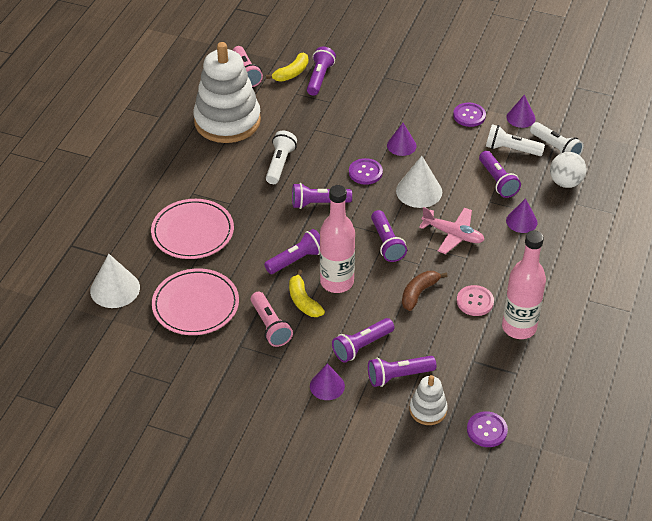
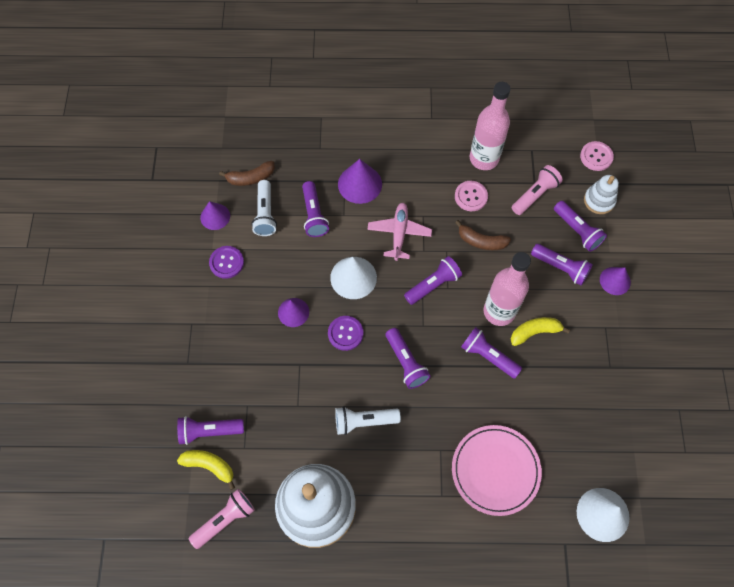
camera: 110 degrees left, 20 degrees up
pink plate [152,268,239,335] -> none
pink flashlight [251,292,293,347] -> pink flashlight moved to [512,165,563,215]
yellow banana [289,270,325,317] -> yellow banana turned 150 degrees counterclockwise [511,317,570,346]
purple button [467,411,508,447] -> pink button [580,141,614,171]
purple flashlight [479,151,521,198] -> purple flashlight turned 120 degrees clockwise [302,181,329,237]
purple cone [506,198,538,233] -> purple cone [338,159,382,204], size x1.51
white flashlight [530,122,584,155] -> brown banana [219,161,275,186]
white ball [550,152,587,188] -> none

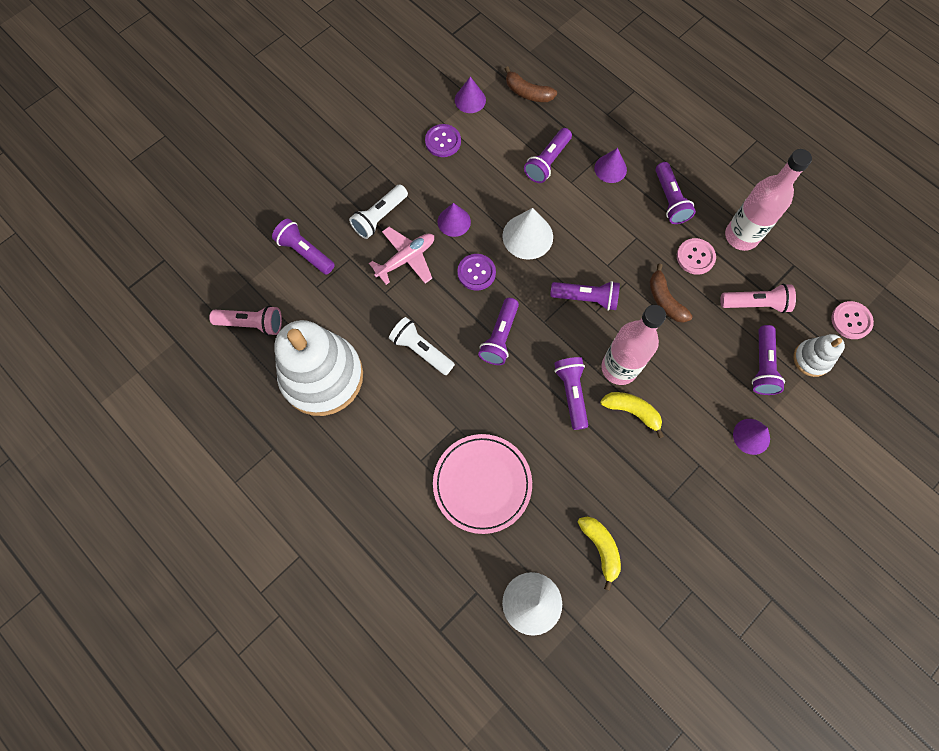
camera: 45 degrees right, 5 degrees up
yellow banana [177,450,235,490] -> yellow banana moved to [578,517,621,591]
white flashlight [251,180,277,236] -> white flashlight moved to [349,184,408,239]
purple cone [338,159,382,204] -> purple cone [594,148,627,183], size x0.66
pink plane [367,203,432,261] -> pink plane moved to [369,227,434,285]
purple flashlight [531,244,593,286] -> purple flashlight moved to [655,162,696,224]

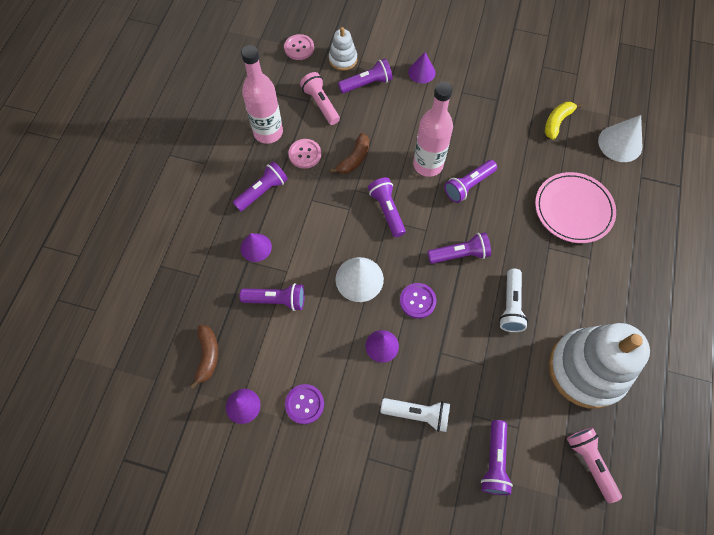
camera: 120 degrees left, 5 degrees down
pink plane [369,227,434,285] -> none
yellow banana [600,392,664,438] -> none

